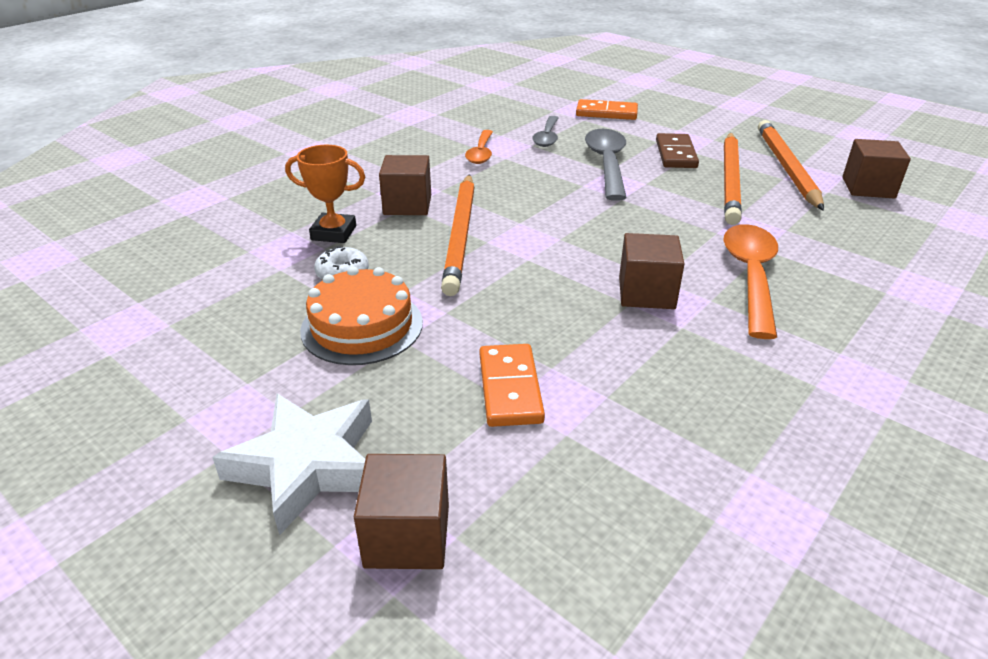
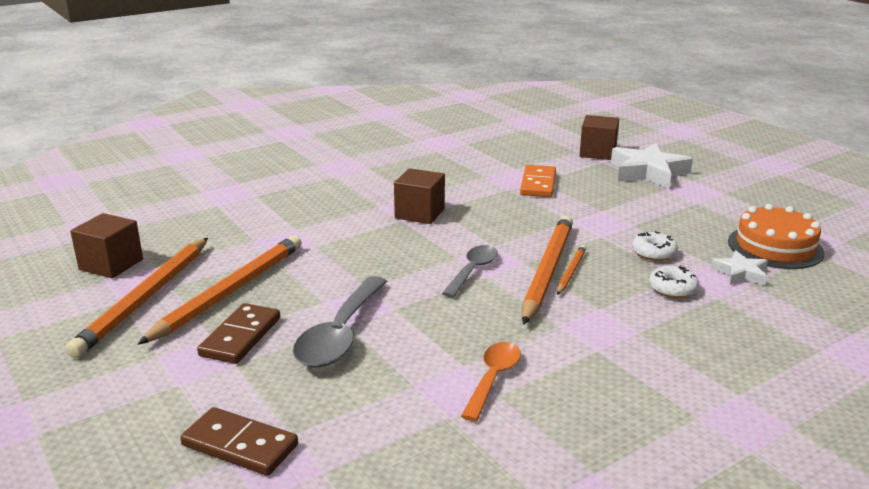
camera: 165 degrees left, 10 degrees down
orange trophy [285,145,365,243] -> white donut [649,265,699,298]
orange cake [300,267,423,365] -> orange cake moved to [728,204,825,269]
brown cube [379,155,431,215] -> none
grey spoon [532,116,559,147] -> grey spoon moved to [442,245,498,298]
orange domino [576,99,638,120] -> brown domino [180,407,298,476]
orange spoon [723,224,778,339] -> none
none -> orange pencil [557,245,586,295]
none -> white star [711,250,768,286]

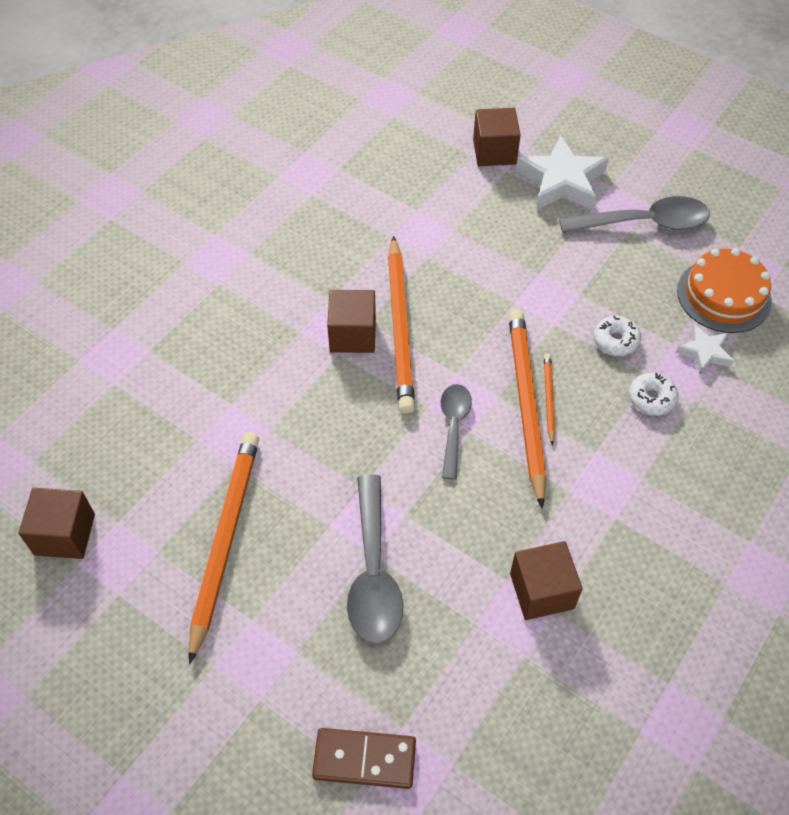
camera: 20 degrees left, 30 degrees up
orange pencil [65,238,208,358] -> orange pencil moved to [388,236,415,414]
brown domino [197,303,280,364] -> none
orange spoon [461,342,521,421] -> brown cube [510,541,583,620]
orange domino [520,165,556,197] -> none
none -> grey spoon [559,196,710,233]

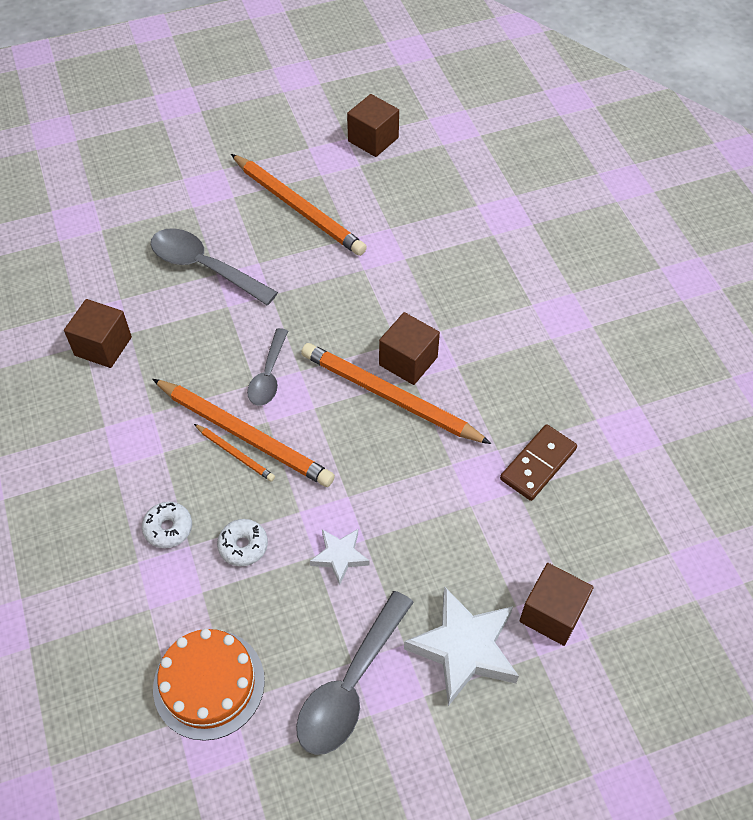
camera: 125 degrees right, 0 degrees up
brown domino [312,728,416,789] -> brown domino moved to [500,425,577,501]
grey spoon [441,384,472,480] -> grey spoon turned 60 degrees clockwise [247,328,288,406]
white star [676,324,734,375] -> white star moved to [310,529,370,585]

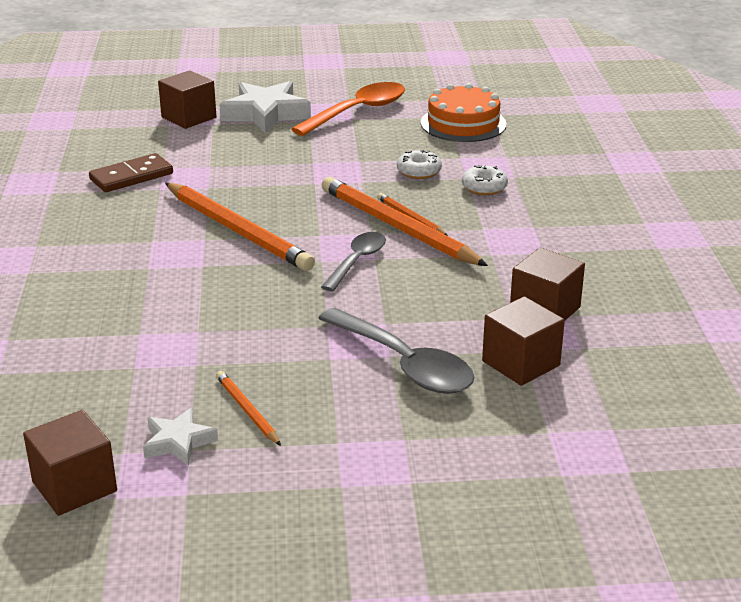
camera: 165 degrees left, 25 degrees down
orange pencil [231,154,367,256] -> orange pencil [216,371,281,446], size x0.47
grey spoon [296,591,414,755] -> orange spoon [292,82,405,136]
white star [310,529,370,585] -> white star moved to [143,407,218,466]
brown cube [379,312,440,385] -> brown cube moved to [482,296,565,386]

